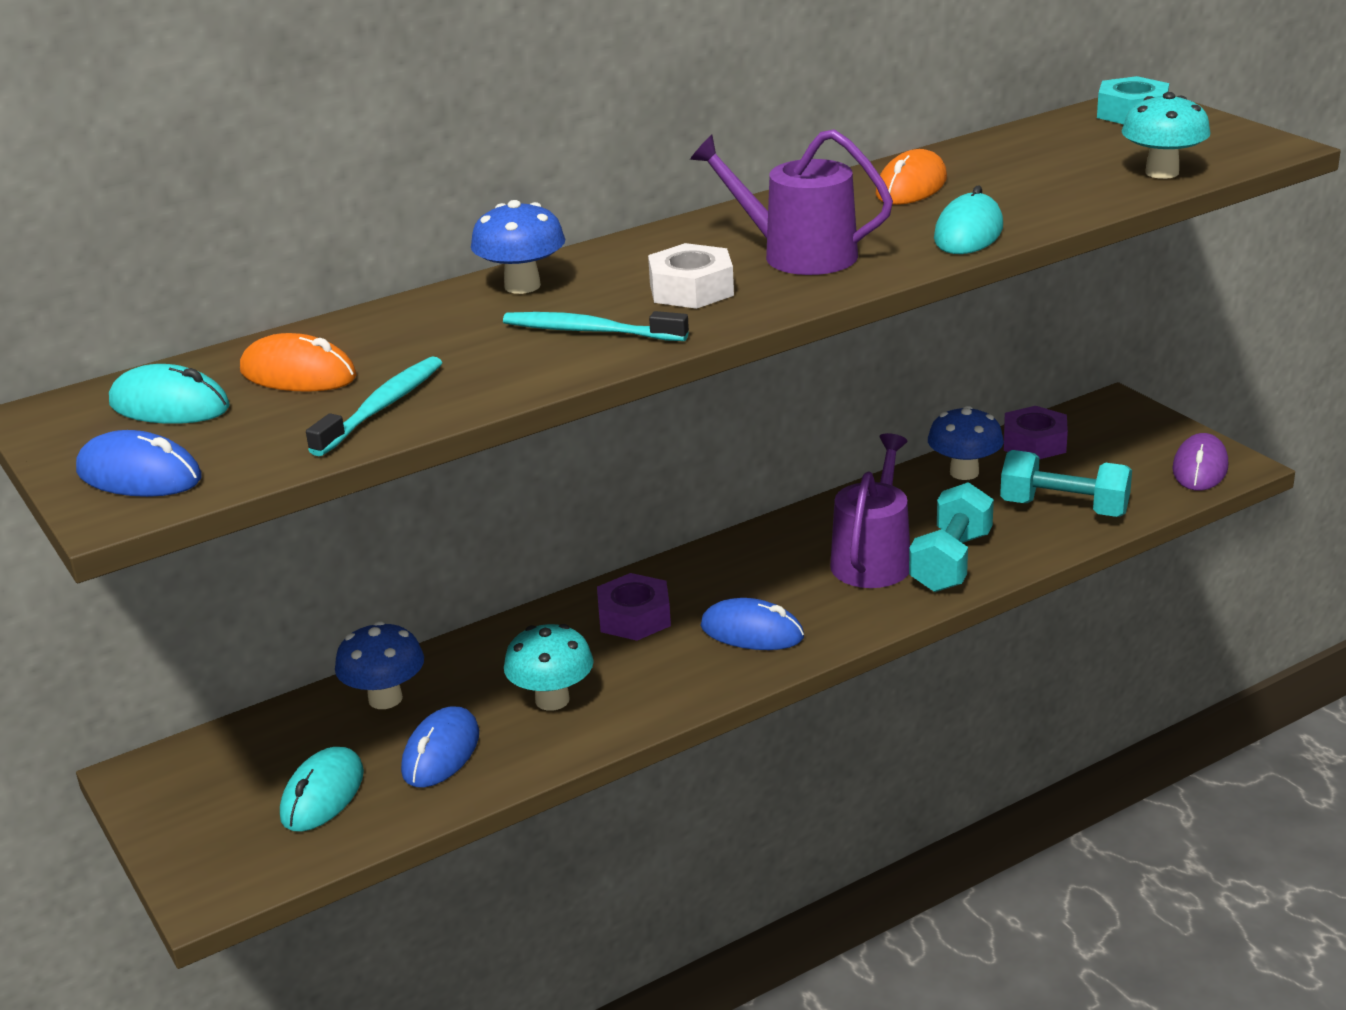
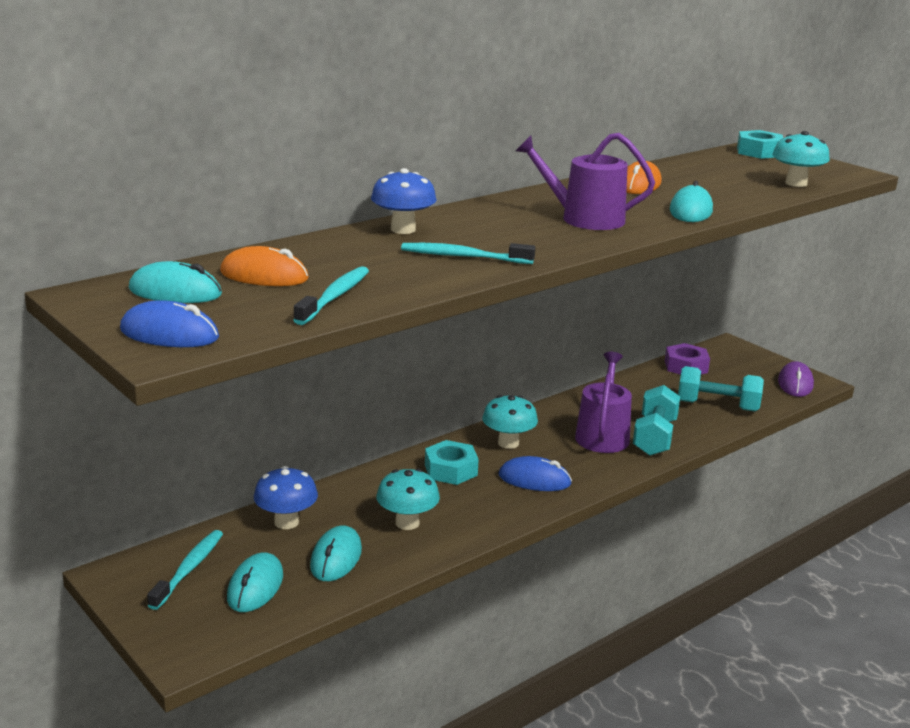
camera: 10 degrees left, 5 degrees down
blue mouse [401,706,479,788] -> turquoise mouse [310,525,362,581]
purple nut [597,573,671,641] -> turquoise nut [425,440,479,485]
white nut [648,243,734,309] -> none
blue mushroom [928,406,1004,480] -> none
none -> turquoise toothbrush [147,530,223,610]
none -> turquoise mushroom [482,395,538,449]

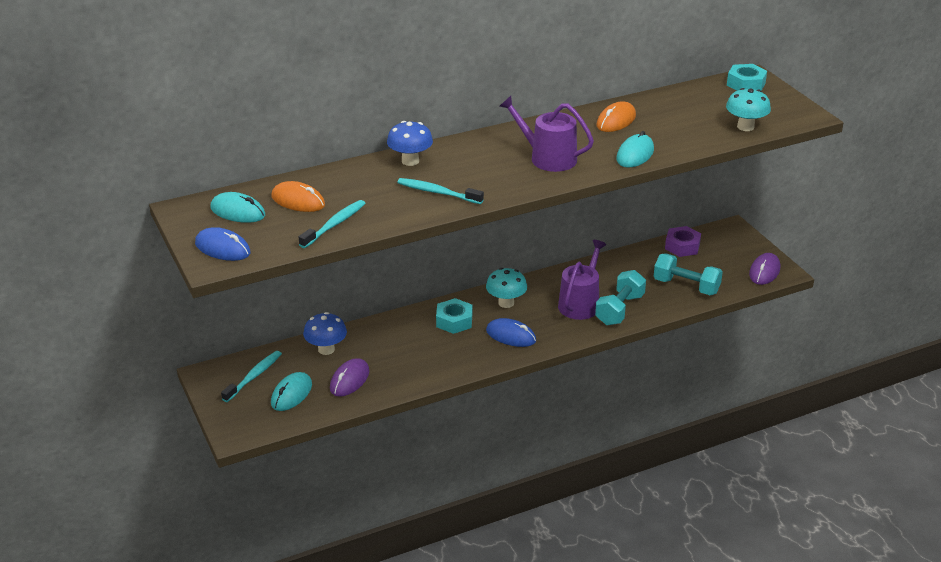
camera: 15 degrees right, 10 degrees up
turquoise mouse [310,525,362,581] -> purple mouse [330,358,369,397]
turquoise mushroom [377,469,440,530] -> none

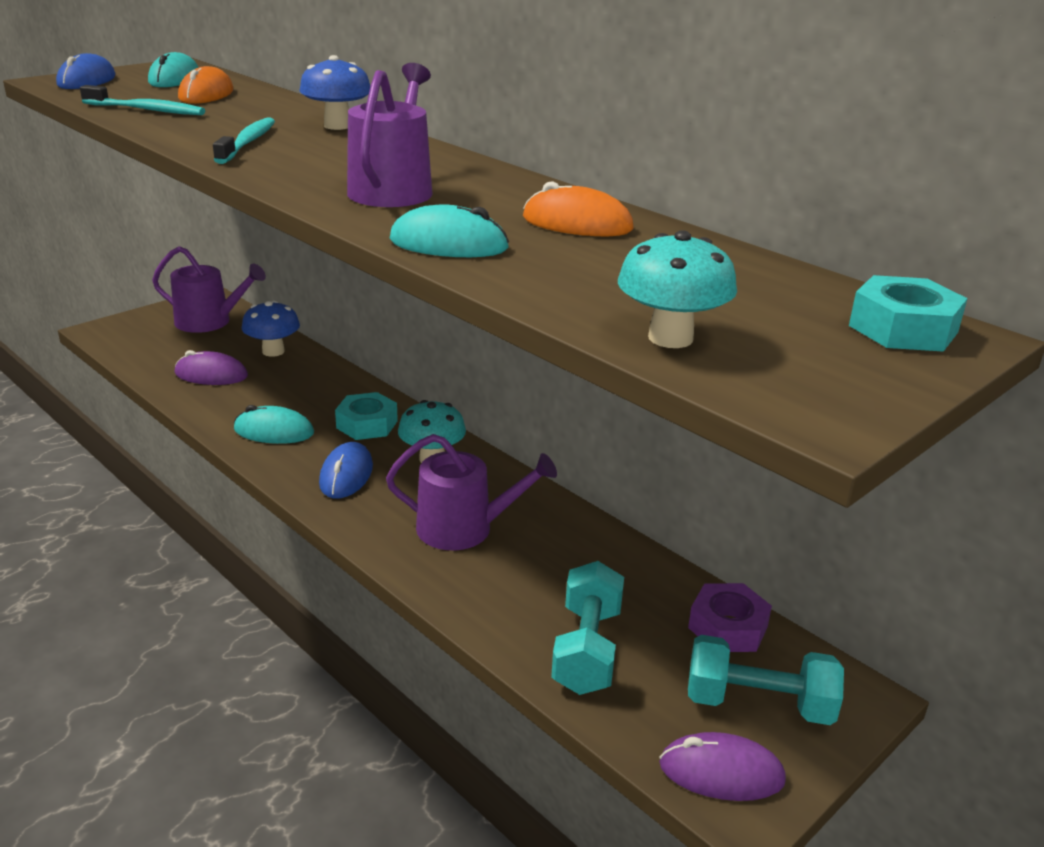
camera: 70 degrees right, 5 degrees down
turquoise toothbrush [221,351,282,402] -> purple watering can [152,246,266,333]
turquoise mouse [271,372,312,411] -> turquoise mouse moved to [234,405,314,444]
turquoise dumbbell [595,270,646,325] -> turquoise dumbbell moved to [688,635,844,725]

